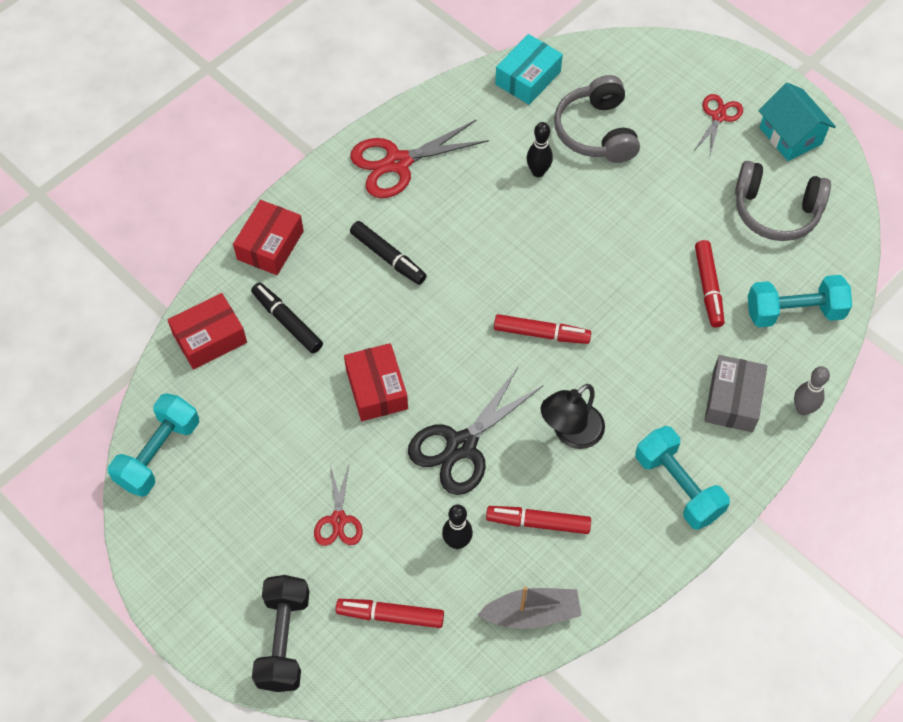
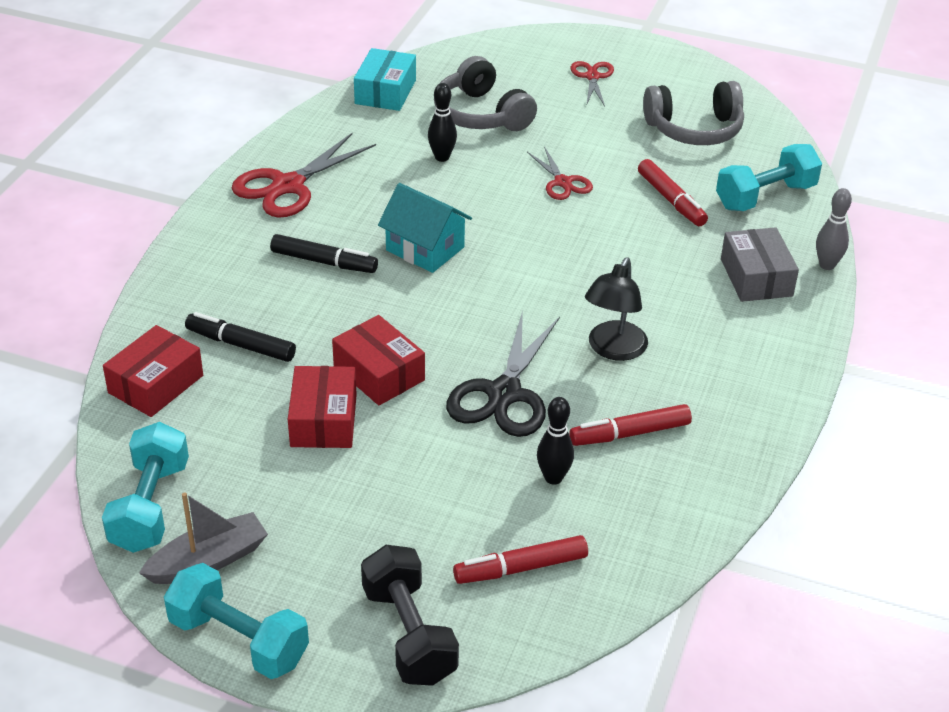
camera: 25 degrees left, 20 degrees down
red box [233,200,304,275] -> red box moved to [288,366,357,448]
red scissors [314,465,363,546] -> red scissors moved to [527,147,593,200]
grey boat [477,587,582,629] -> grey boat moved to [139,492,268,584]
red marker [494,314,591,344] -> none
turquoise dumbbell [636,426,730,530] -> turquoise dumbbell moved to [164,563,309,679]
turquoise house [758,82,836,161] -> turquoise house moved to [378,183,472,273]

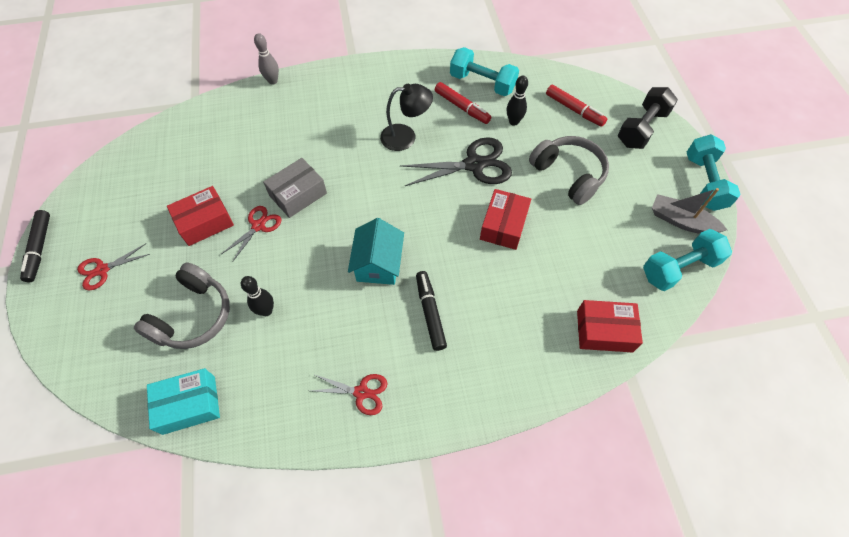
camera: 120 degrees left, 20 degrees up
black marker [185,312,296,362] -> black marker moved to [20,210,50,282]
red scissors [232,133,376,218] -> red scissors [311,374,387,415], size x0.57
red box [288,366,357,448] -> red box moved to [167,186,234,246]
red marker [638,159,708,226] -> none
grey headphones [643,81,744,145] -> grey headphones moved to [529,136,609,205]
turquoise dumbbell [716,144,822,211] -> turquoise dumbbell moved to [450,47,519,96]
grey box [721,227,799,302] -> grey box moved to [263,158,327,218]

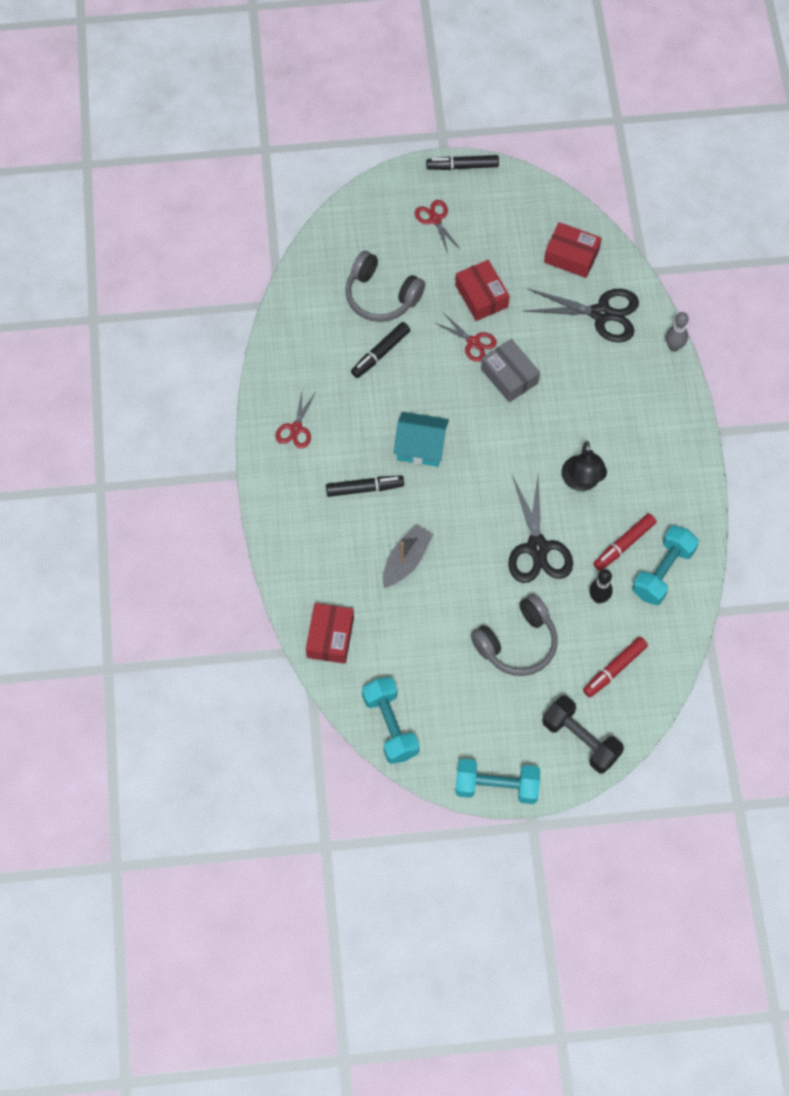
camera: 95 degrees right, 5 degrees up
turquoise box [147,368,220,435] -> none
black bowling pin [241,276,274,316] -> black marker [351,322,410,378]
red box [480,189,531,250] -> red box moved to [544,222,602,278]
grey boat [652,188,727,234] -> grey boat moved to [383,524,433,588]
none -> black scissors [525,288,639,343]

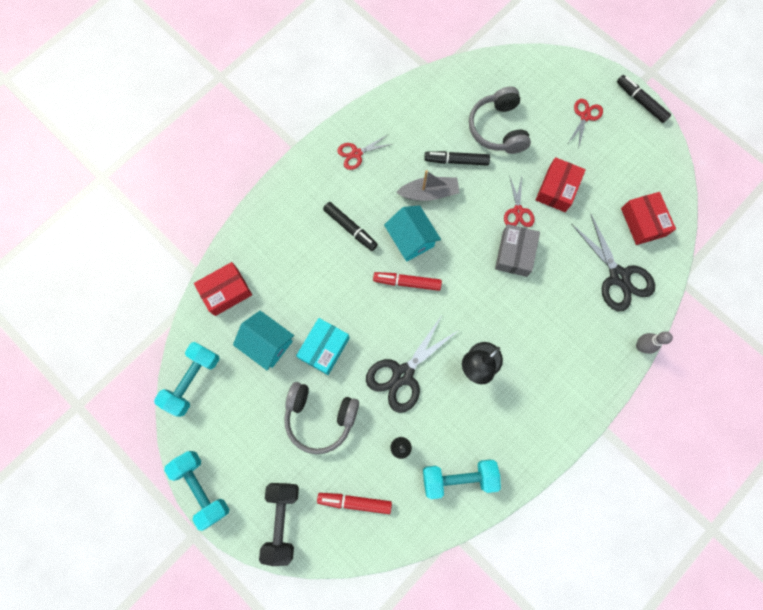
camera: 50 degrees right, 10 degrees up
grey boat [383,524,433,588] -> grey boat moved to [396,170,460,201]
red marker [593,513,656,571] -> red marker moved to [373,272,442,291]
none -> turquoise house [233,311,294,371]
none -> turquoise box [296,318,350,375]

